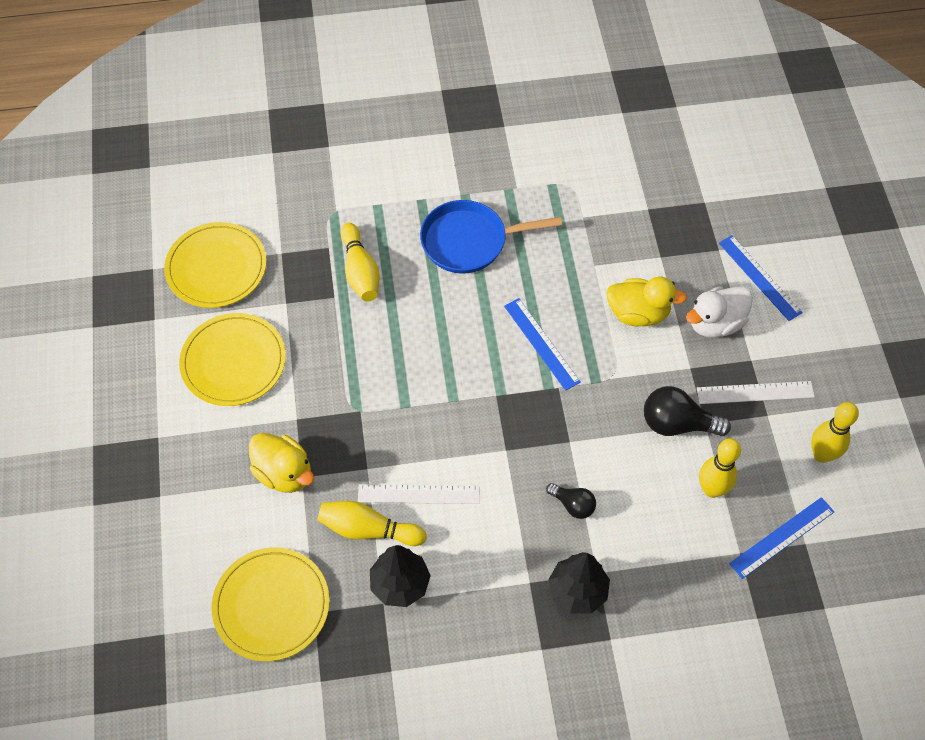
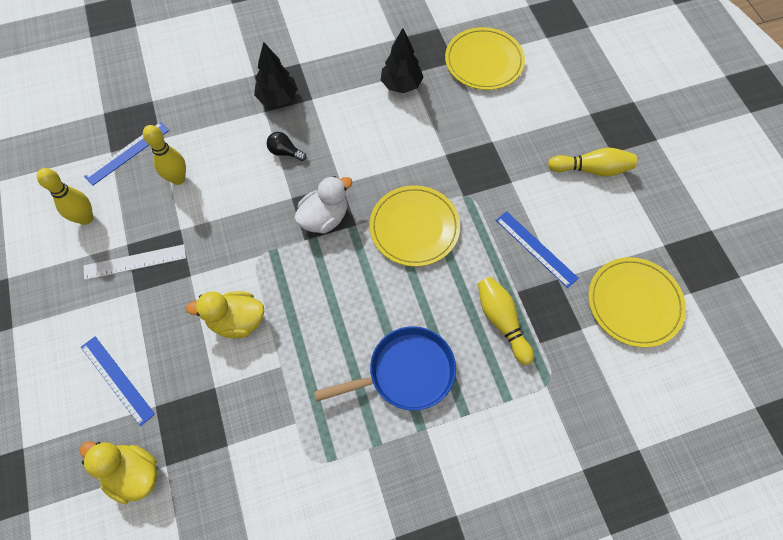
camera: 170 degrees right, 5 degrees up
yellow plate [179,313,286,406] -> yellow plate moved to [370,185,460,267]
yellow duck [249,433,314,493] -> yellow duck moved to [80,441,157,504]
yellow bowling pin [318,501,427,546] -> yellow bowling pin moved to [548,148,637,177]
white ruler [358,484,479,504] -> none
blue ruler [504,298,581,391] -> blue ruler moved to [496,211,579,288]
black light bulb [644,386,731,436] -> none
white duck [686,286,753,338] -> white duck moved to [294,176,352,234]

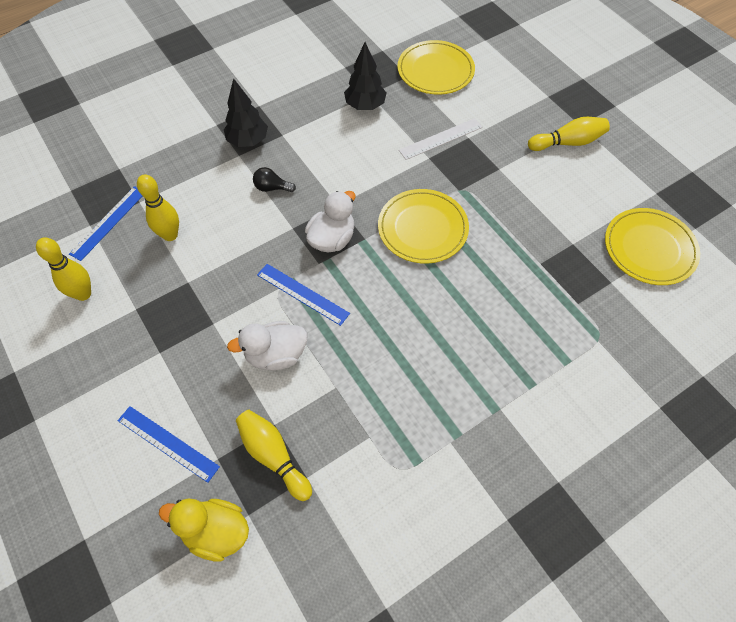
camera: 15 degrees left, 5 degrees down
white ruler [84,244,186,280] -> white ruler moved to [399,118,482,160]
yellow duck [186,291,264,338] -> white duck [227,321,308,370]
blue pan [314,326,456,411] -> none
yellow bowling pin [478,277,534,365] -> yellow bowling pin moved to [236,410,312,501]
blue ruler [496,211,579,288] -> blue ruler moved to [257,264,350,326]

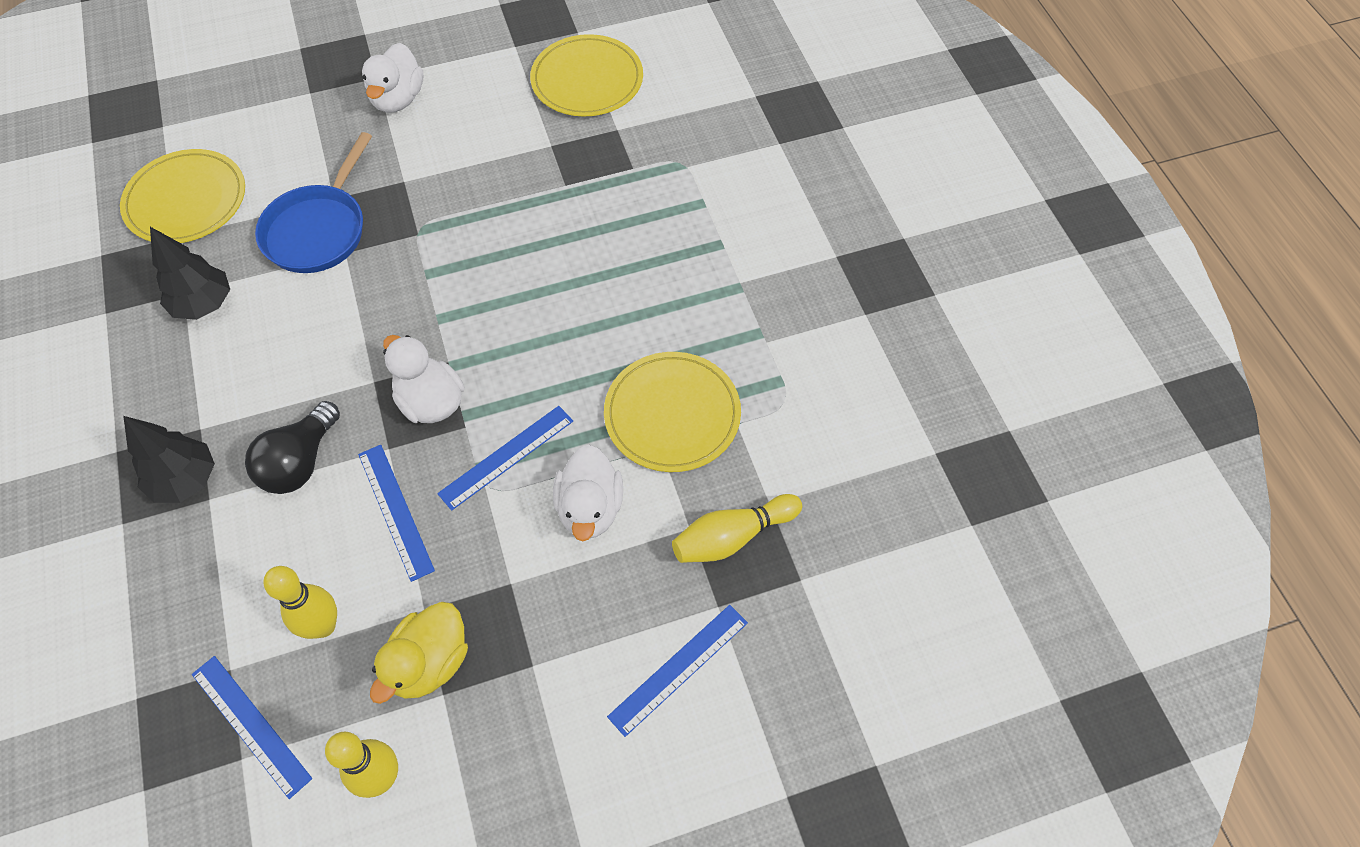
camera: 75 degrees left, 0 degrees up
yellow duck [159,498,249,562] -> yellow duck moved to [370,602,468,704]
black light bulb [253,167,296,192] -> black light bulb [245,401,340,494], size x1.67
yellow plate [378,189,469,264] -> yellow plate moved to [604,352,741,472]
white ruler [399,118,482,160] -> blue pan [255,132,372,273]
yellow bowling pin [528,117,610,151] -> white duck [362,43,423,112]
none -> blue ruler [358,445,435,582]

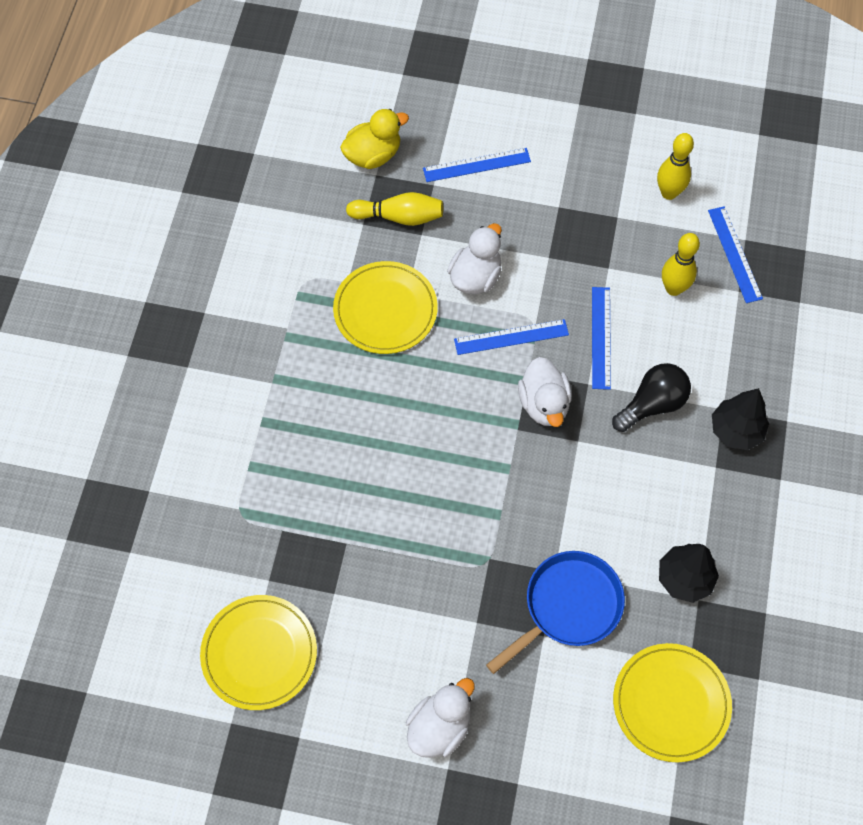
camera: 150 degrees left, 5 degrees up
yellow duck [370,602,468,704] -> yellow duck moved to [340,109,409,169]

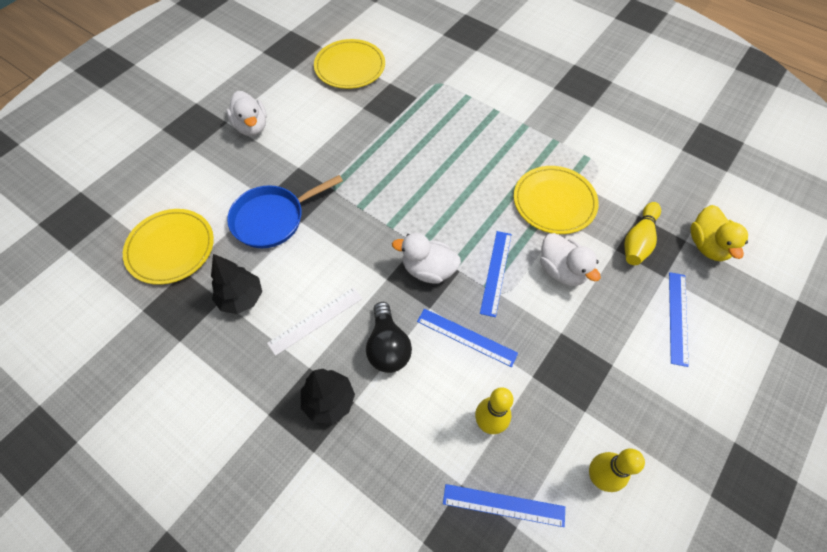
camera: 115 degrees right, 5 degrees down
blue pan [486,551,625,674] -> blue pan turned 75 degrees clockwise [227,175,343,248]
none -> white ruler [267,287,363,356]

